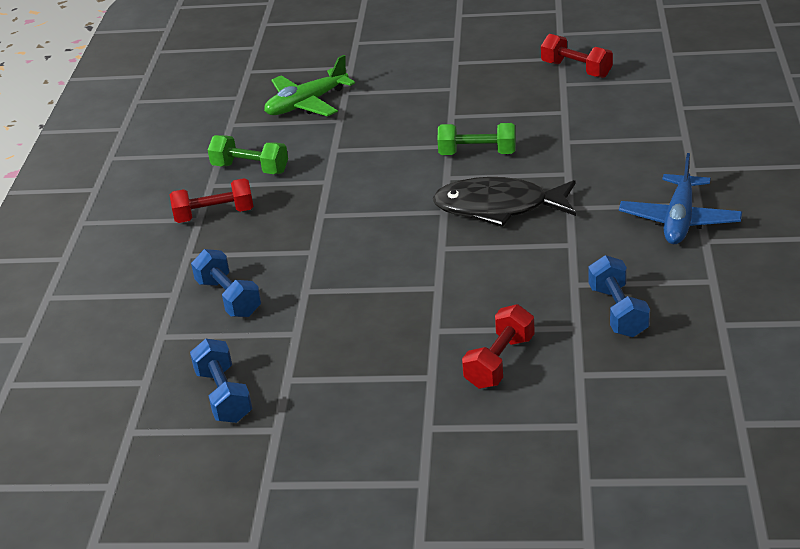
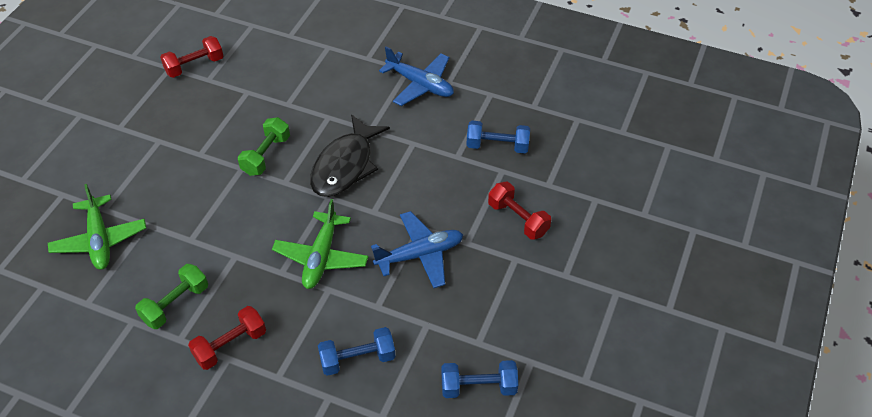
camera: 75 degrees left, 15 degrees up
red dumbbell [170,178,254,223] -> red dumbbell turned 45 degrees clockwise [188,306,266,370]
none -> green plane [272,199,369,289]
none -> blue plane [371,211,463,288]

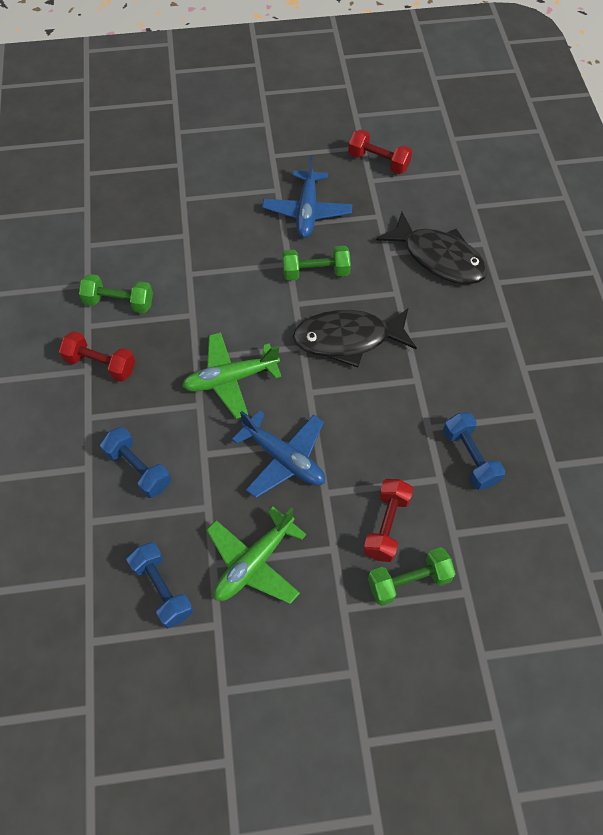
camera: 60 degrees right, 10 degrees up
green plane [48,184,146,270] -> green plane moved to [207,507,307,604]
blue plane [379,46,454,106] -> blue plane moved to [262,155,352,238]
none -> green dumbbell [368,547,456,606]
none -> black fish [376,212,488,284]

